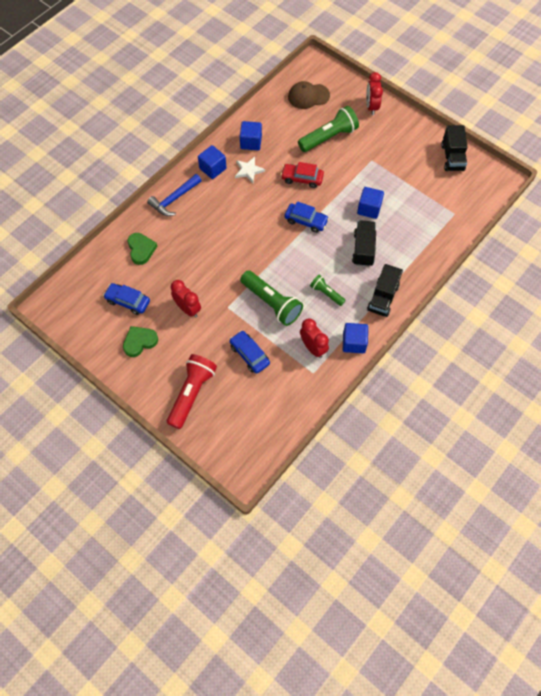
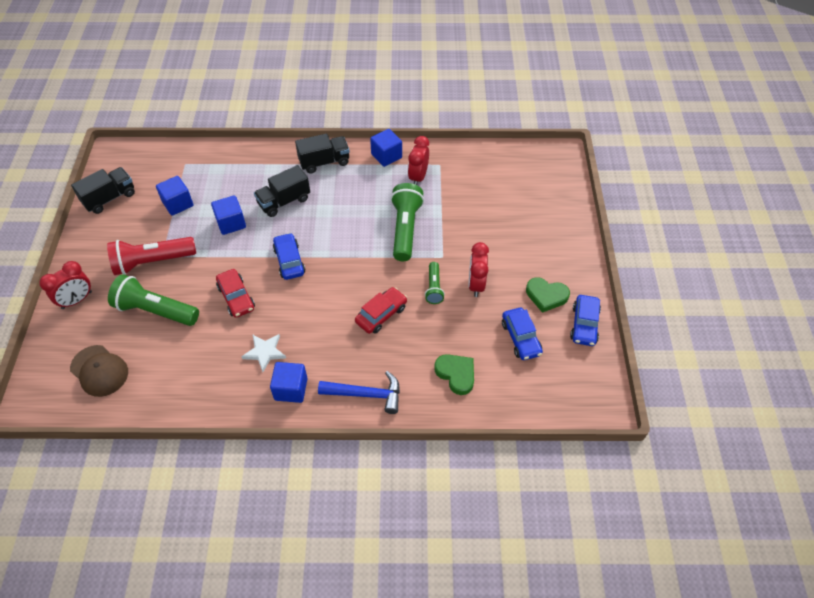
camera: 130 degrees left, 10 degrees down
green heart [127,233,157,265] -> green heart turned 105 degrees clockwise [434,354,474,395]
red flashlight [167,354,217,429] -> red flashlight moved to [107,237,196,275]
blue car [230,330,270,374] -> blue car moved to [570,295,601,346]
blue cube [240,121,262,150] -> blue cube moved to [156,176,193,216]
green flashlight [310,275,346,306] -> green flashlight moved to [425,262,445,304]
none -> red car [355,287,407,334]

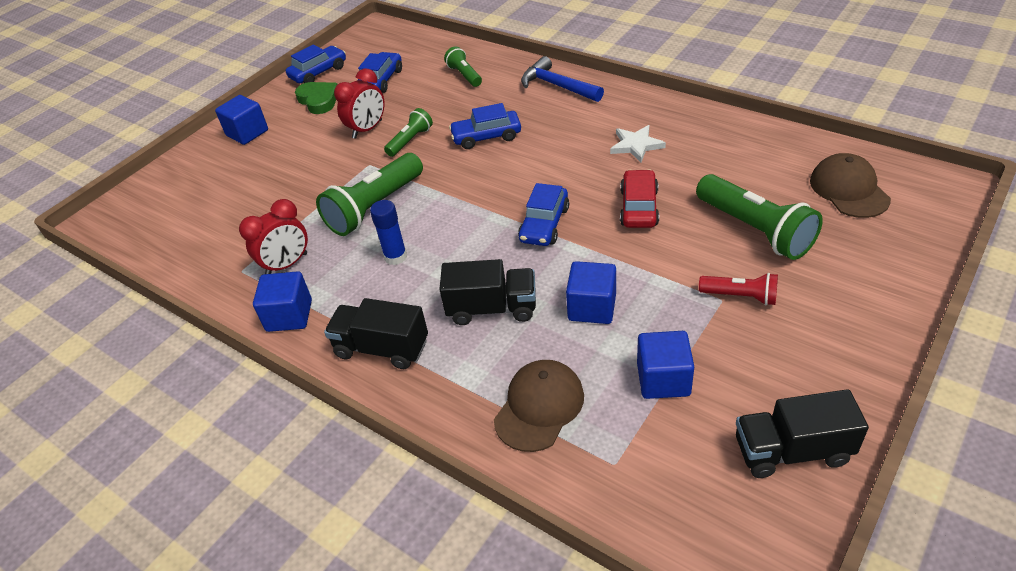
camera: 140 degrees left, 10 degrees down
red clock [39,261,92,309] -> none
red flashlight [107,237,196,275] -> red flashlight [699,273,778,305], size x0.55
blue cube [270,362,308,403] -> blue cube moved to [215,95,268,145]
red car [355,287,407,334] -> blue car [449,103,521,149]
green heart [434,354,474,395] -> green flashlight [444,46,482,87]
none -> blue glue stick [370,200,407,265]
none -> brown cap [494,360,584,452]

